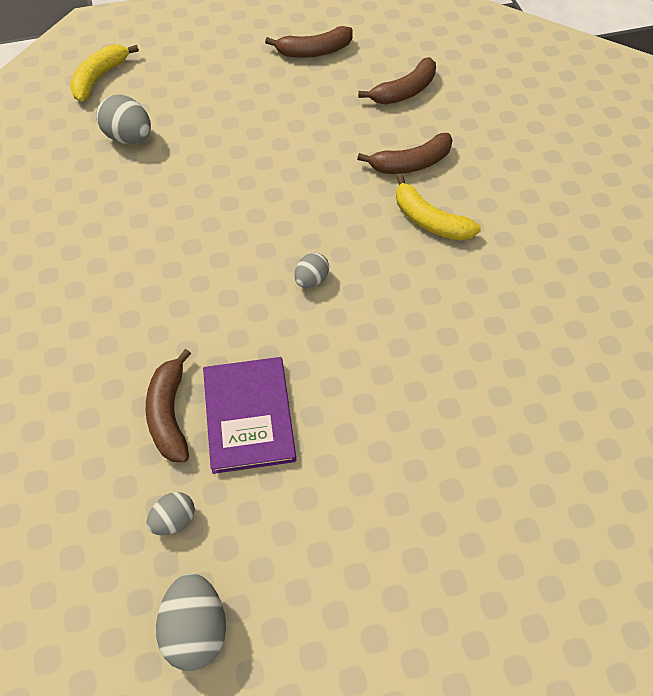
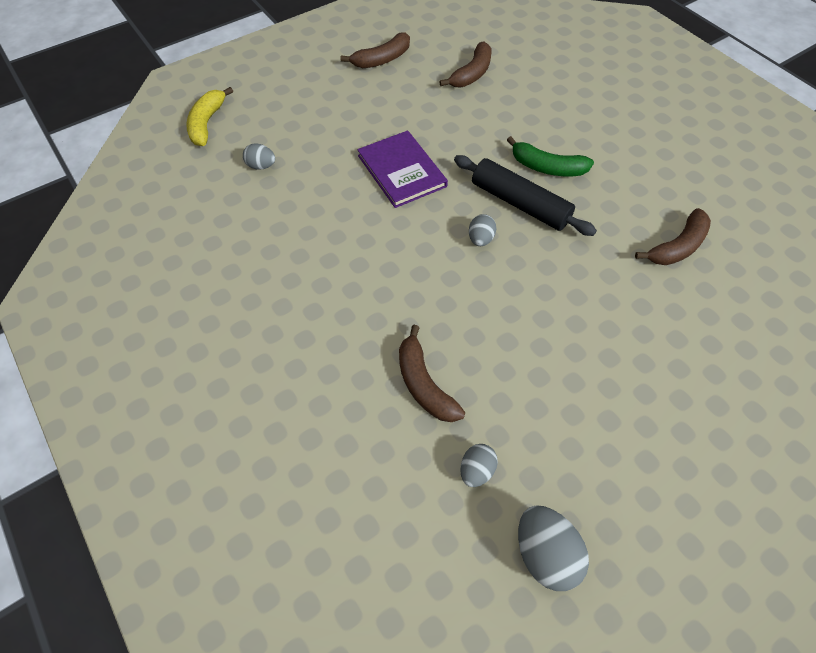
camera: 20 degrees left, 0 degrees up
grey egg [96,94,151,144] -> grey egg [243,143,275,170], size x0.61
purple book [203,357,296,474] -> purple book moved to [357,131,448,208]
brown banana [357,133,453,174] -> brown banana moved to [635,208,711,265]
yellow banana [396,174,481,241] -> green banana [507,136,594,176]
none -> black rolling pin [454,155,597,236]

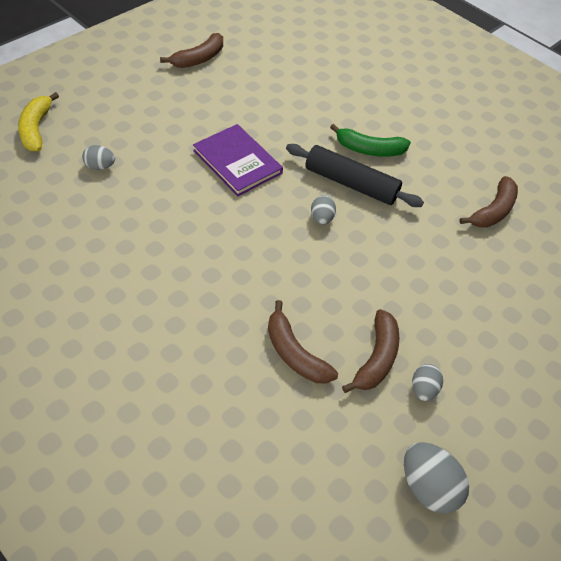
camera: 15 degrees left, 5 degrees down
brown banana [439,42,492,87] -> brown banana moved to [342,309,399,393]
grey egg [460,444,498,487] -> grey egg moved to [412,364,443,401]

